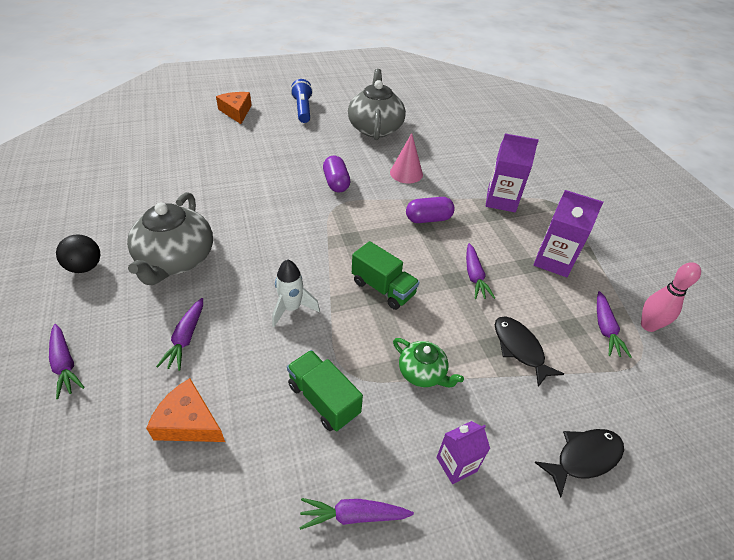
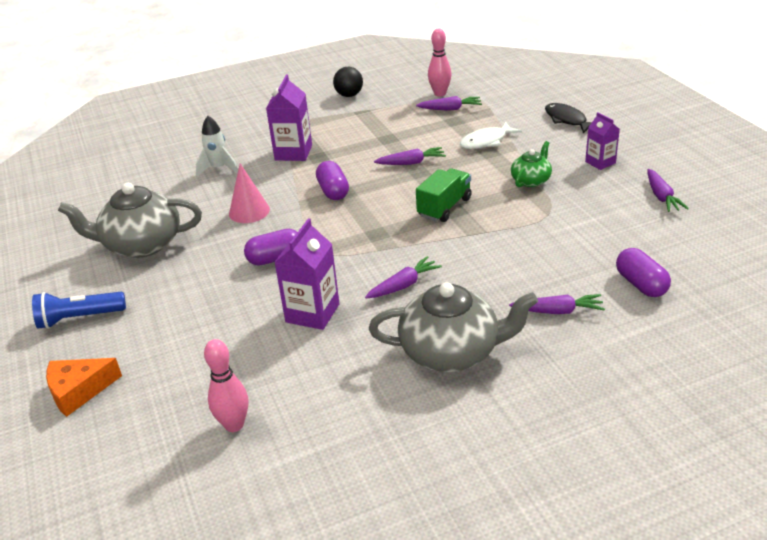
camera: 90 degrees left, 10 degrees down
purple carrot [49,324,85,399] -> purple carrot moved to [365,256,442,298]
black ball [56,235,100,273] -> black ball moved to [333,67,363,97]
orange cheese [146,378,225,442] -> purple capsule [616,248,671,297]
white rocket [272,259,320,327] -> white rocket moved to [196,116,238,177]
green truck [287,350,363,431] -> none
black fish [495,316,564,387] -> white fish [460,122,522,149]
purple carton [534,190,603,277] -> purple carton moved to [274,218,339,330]
none -> pink bowling pin [204,339,248,432]

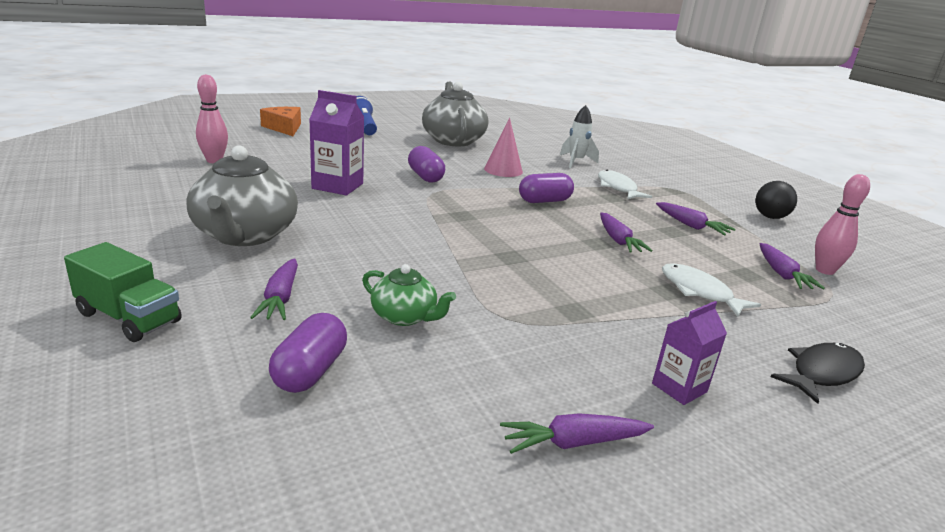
camera: 80 degrees right, 10 degrees down
purple carton [266,75,312,161] -> white fish [598,170,652,199]
purple carrot [365,256,442,298] -> purple carrot moved to [656,202,736,236]
green truck [416,168,472,222] -> green truck moved to [64,242,182,342]
green teapot [511,141,552,187] -> green teapot moved to [362,264,456,326]
purple capsule [616,248,671,297] -> purple capsule turned 45 degrees counterclockwise [269,313,347,393]

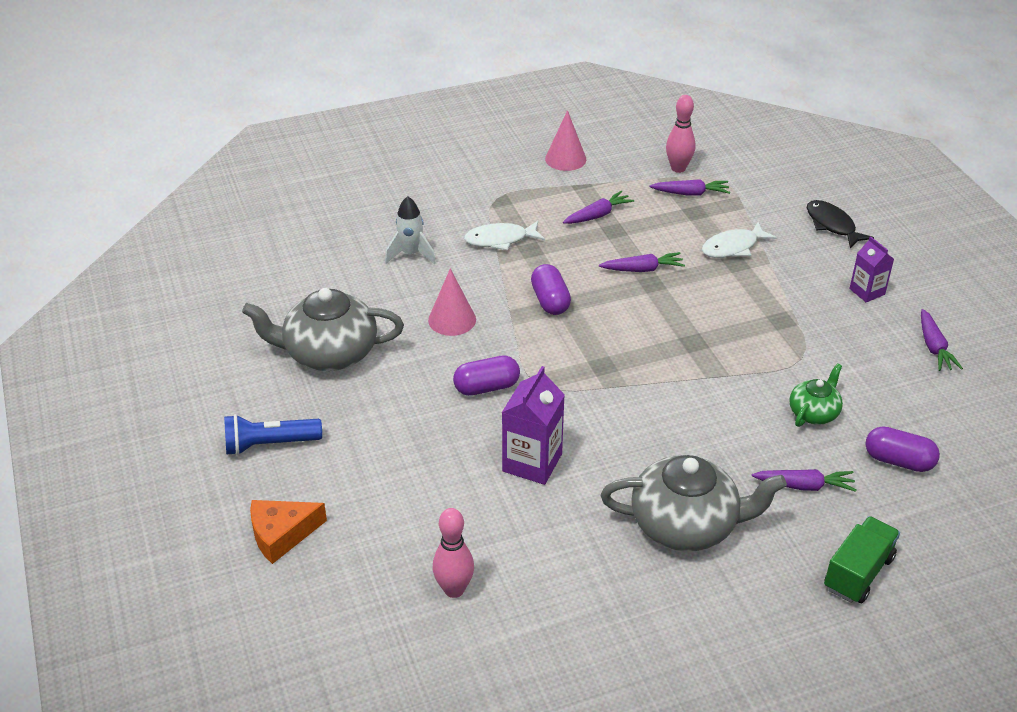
camera: 80 degrees left, 15 degrees up
black ball [755,181,797,219] -> pink cone [545,110,586,171]

